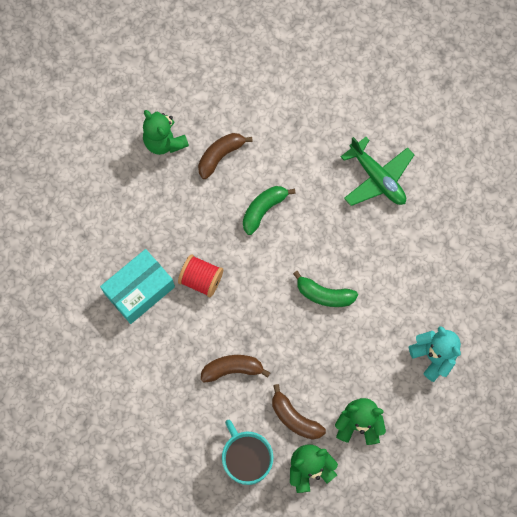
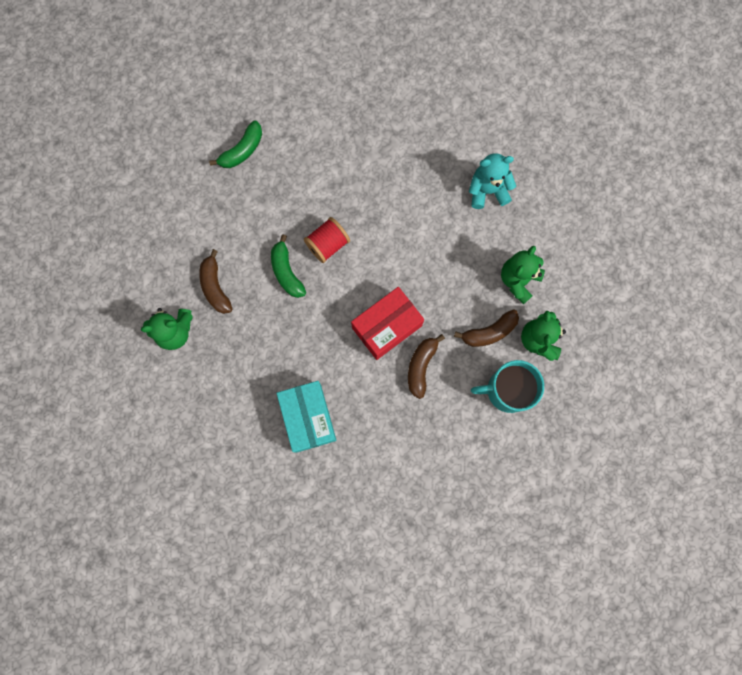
camera: 65 degrees left, 5 degrees up
red spool [178,254,223,297] -> red spool moved to [304,217,350,263]
green banana [293,271,358,307] -> green banana moved to [209,120,262,168]
green plane [341,137,414,206] -> none
none -> red box [351,287,424,360]

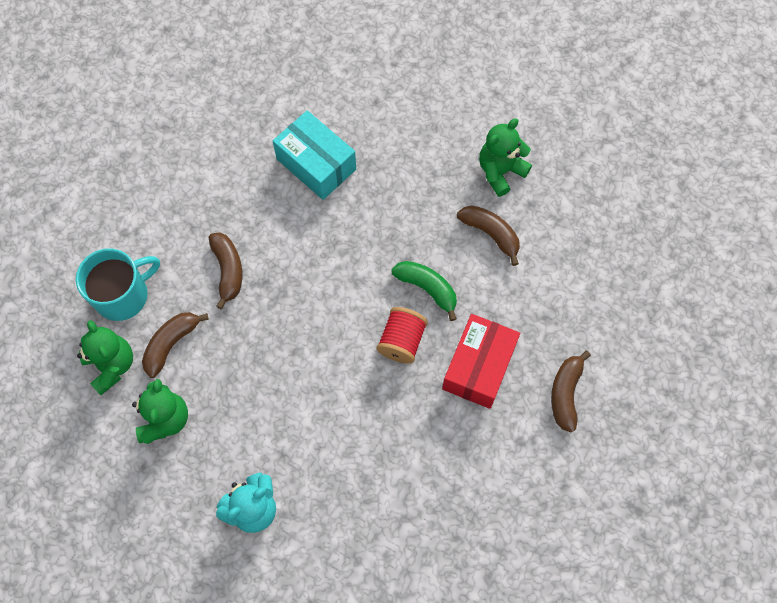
camera: 150 degrees right, 10 degrees down
green banana [209,120,262,168] -> brown banana [551,351,591,432]
red box [351,287,424,360] -> red box moved to [442,314,520,409]

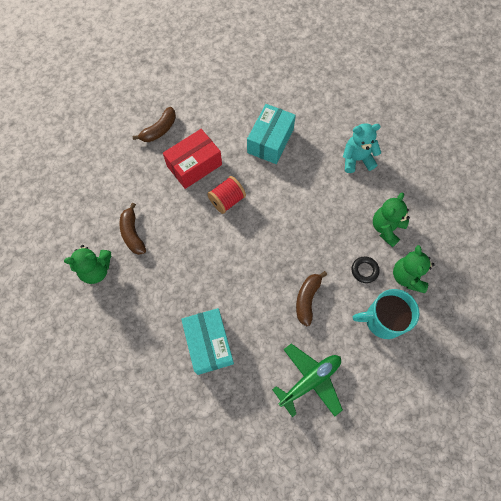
camera: 150 degrees left, 0 degrees up
brown banana [142,312,209,378] -> black ring [352,256,379,283]
green banana [391,261,457,321] -> none
none -> turquoise box [247,104,296,164]
none -> green plane [272,344,343,417]

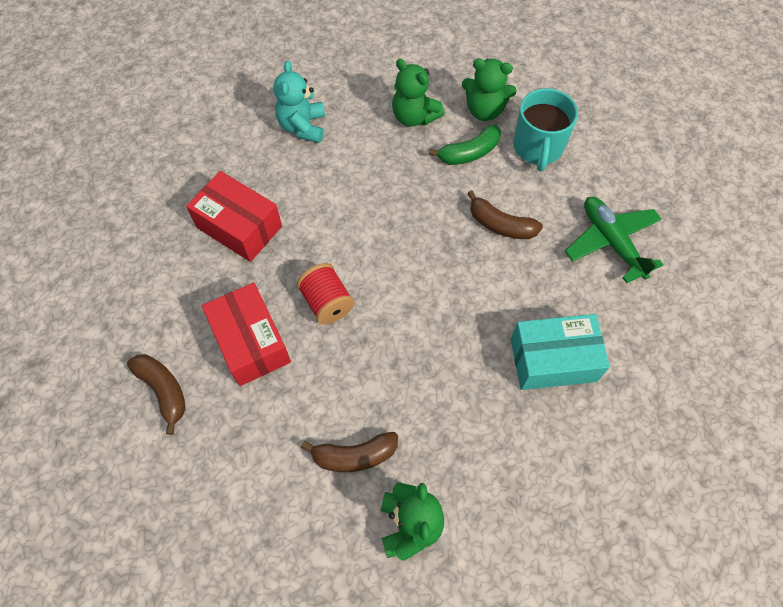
camera: 80 degrees left, 5 degrees down
turquoise box [247,104,296,164] -> red box [186,171,282,262]
black ring [352,256,379,283] -> green banana [429,124,501,165]

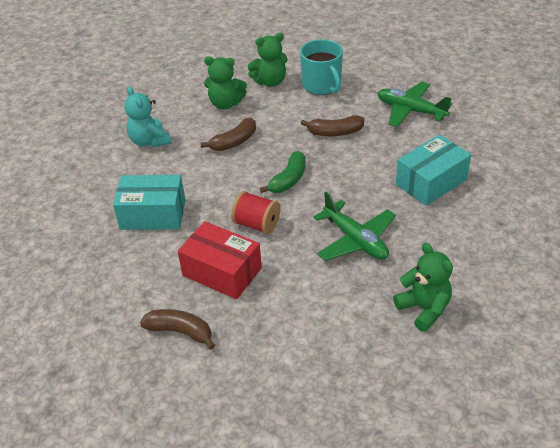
camera: 30 degrees left, 20 degrees down
red box [186,171,282,262] -> turquoise box [113,175,185,230]
brown banana [301,432,398,472] -> brown banana moved to [201,118,256,151]
green banana [429,124,501,165] -> green banana moved to [260,151,306,193]
none -> green plane [313,192,396,261]

